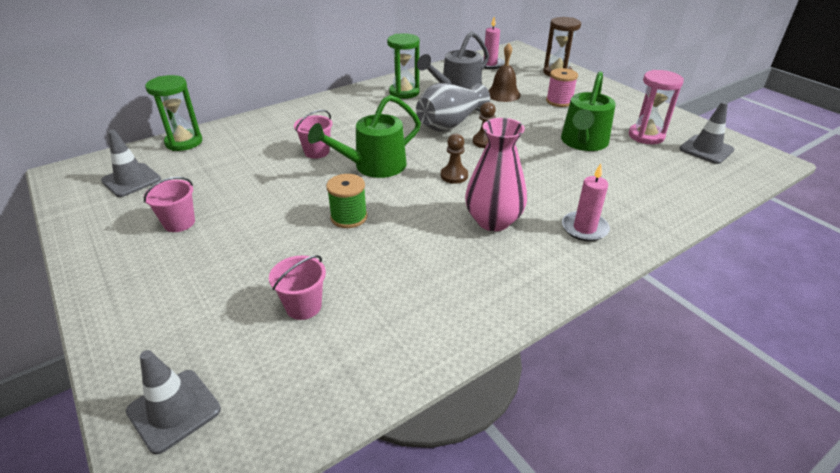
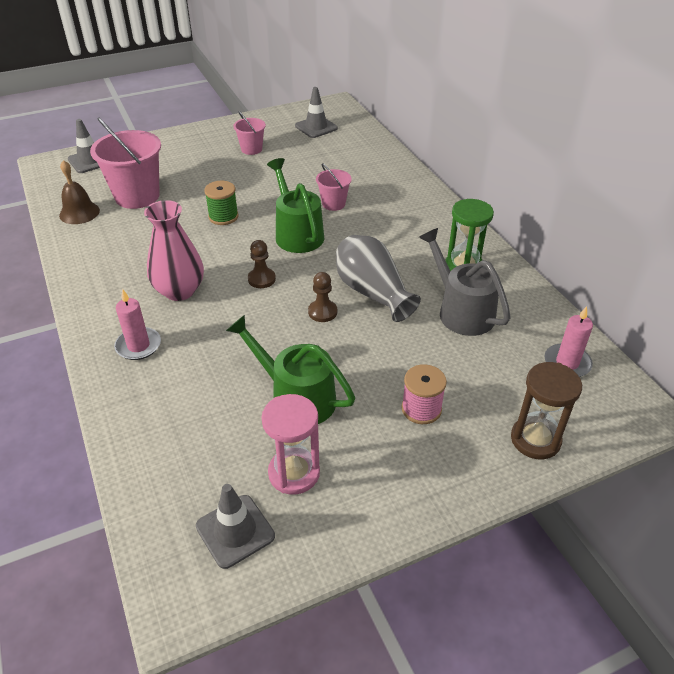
camera: 100 degrees right, 5 degrees up
green hourglass [145,75,202,151] -> none
pink bucket [269,255,326,320] -> pink bucket [90,117,161,209], size x1.90
brown bell [488,43,521,102] -> brown bell moved to [59,160,100,224]

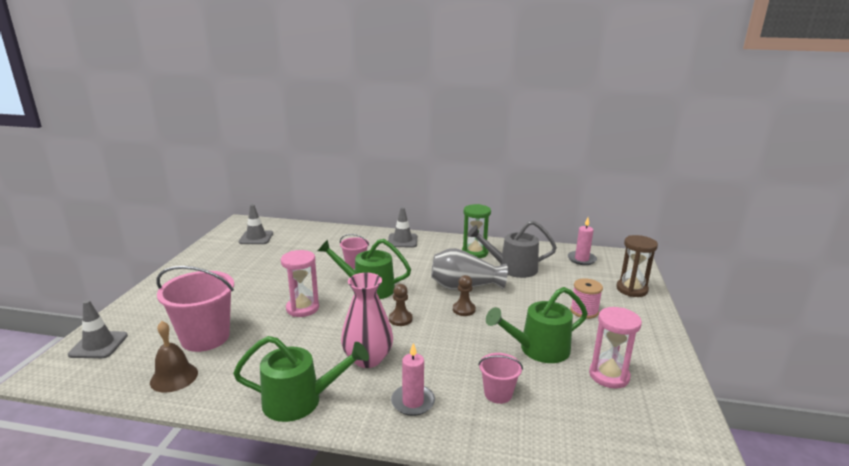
camera: 55 degrees left, 20 degrees down
grey traffic cone [196,484,275,569] -> grey traffic cone moved to [388,207,417,247]
green spool [204,181,239,225] -> pink hourglass [281,250,319,317]
pink bucket [233,111,266,155] -> pink bucket moved to [478,353,523,404]
none -> green watering can [233,336,369,422]

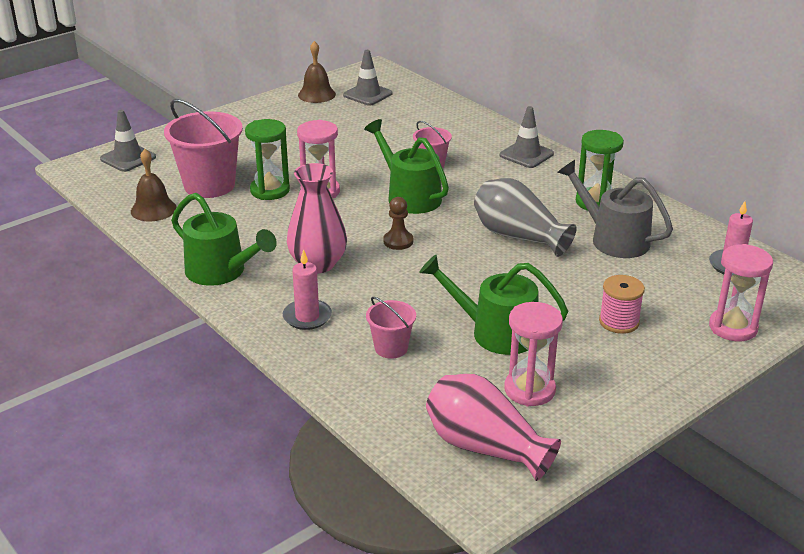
camera: 40 degrees right, 10 degrees up
brown pawn [453,275,476,316] -> none
brown hourglass [616,235,658,297] -> pink hourglass [709,244,773,341]
none -> green hourglass [245,119,290,200]
none -> brown bell [298,41,336,103]
none -> pink vase [426,374,561,481]

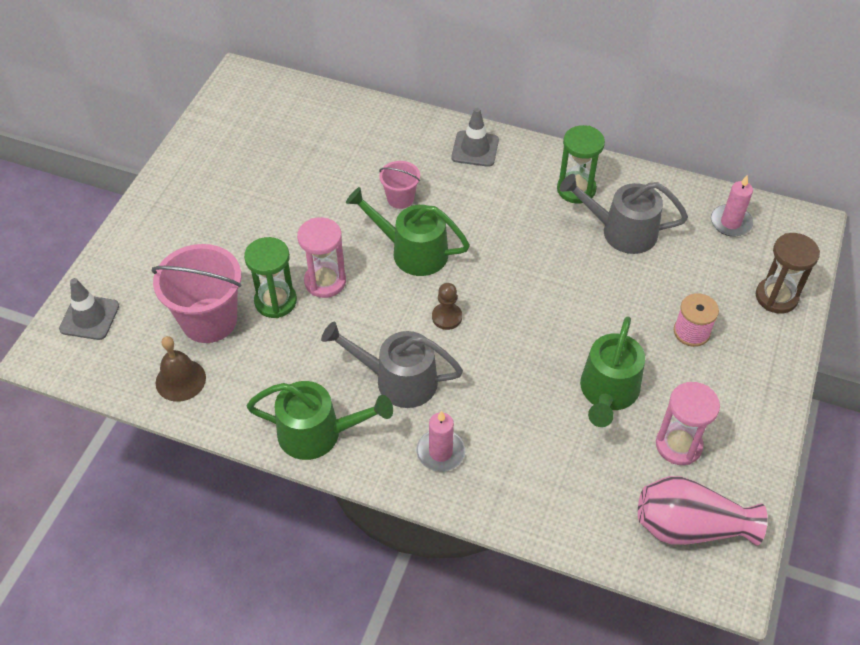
camera: 30 degrees left, 20 degrees up
pink vase [287,163,347,273] -> grey watering can [321,322,463,408]
brown bell [298,41,336,103] -> none
grey traffic cone [343,50,393,105] -> none
pink bucket [366,297,416,359] -> none
green watering can [419,255,568,355] -> green watering can turned 60 degrees counterclockwise [580,316,645,427]
grey vase [474,178,577,257] -> none
pink hourglass [709,244,773,341] -> brown hourglass [756,233,820,314]

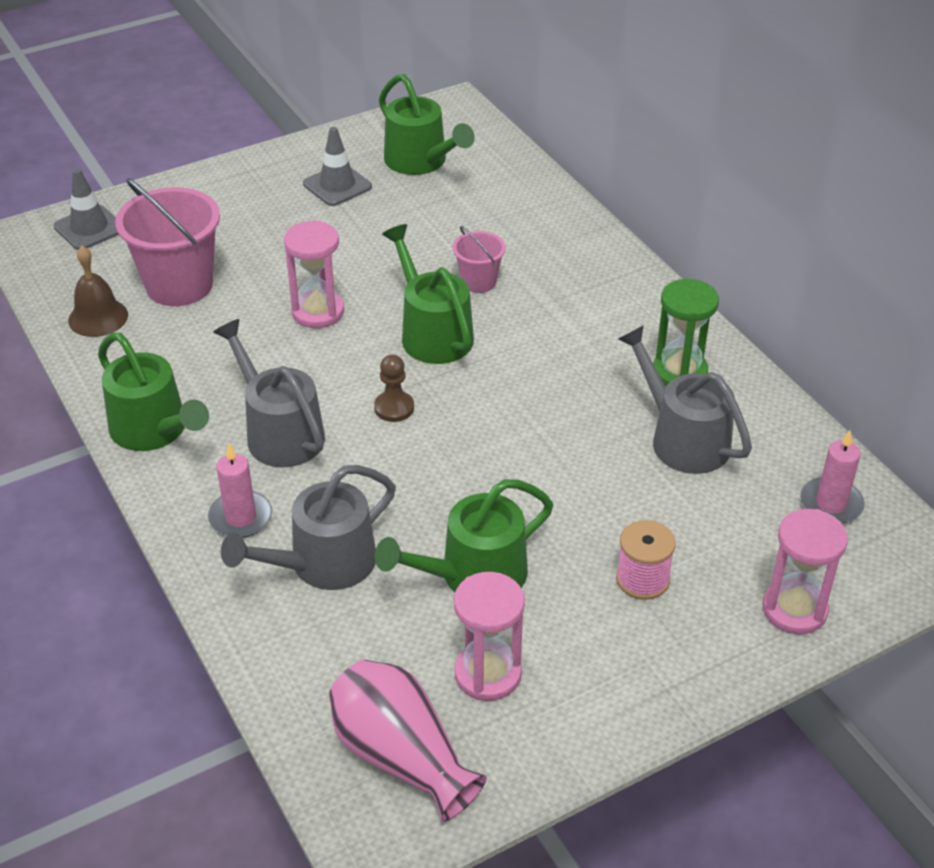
camera: 40 degrees right, 10 degrees down
green hourglass [244,237,297,318] -> none
grey traffic cone [451,108,499,167] -> grey traffic cone moved to [303,127,372,206]
brown hourglass [756,233,820,314] -> pink hourglass [763,509,848,635]
none -> grey watering can [221,465,396,590]
none -> green watering can [379,74,475,175]

